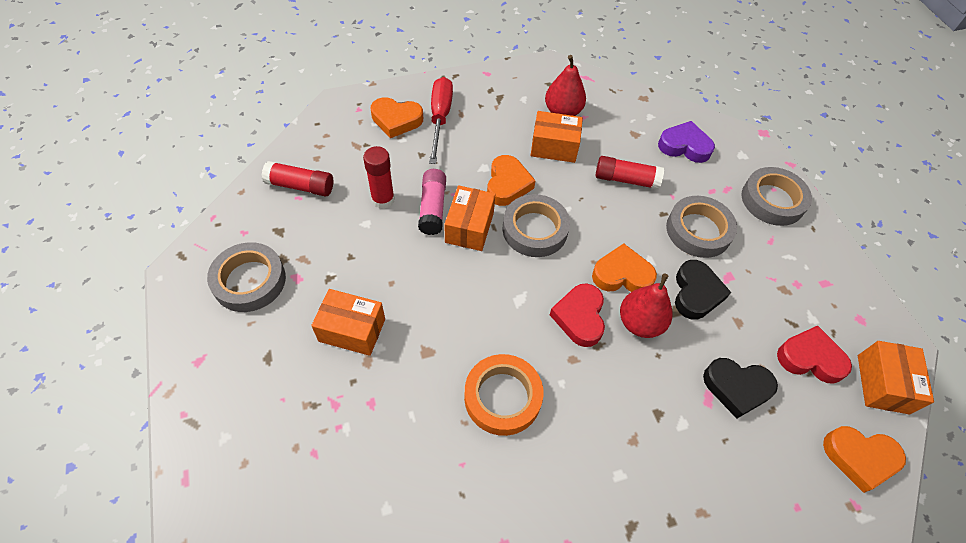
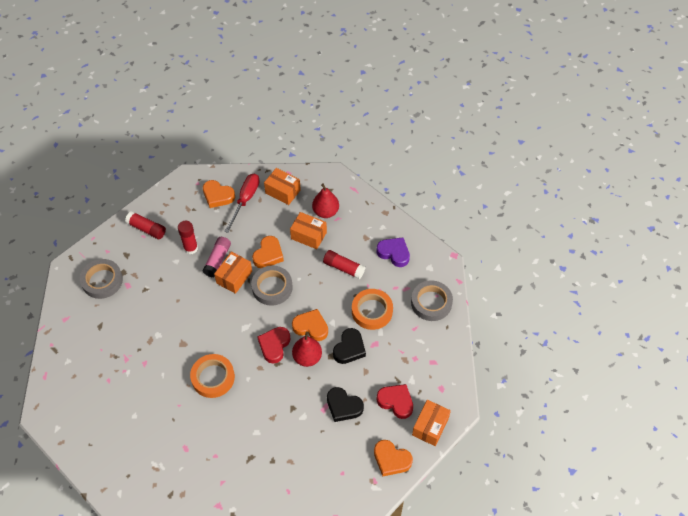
camera: 20 degrees right, 0 degrees up
orange box [311,289,385,356] -> orange box moved to [264,168,301,205]
grey tape [666,196,737,258] -> orange tape [352,289,393,330]

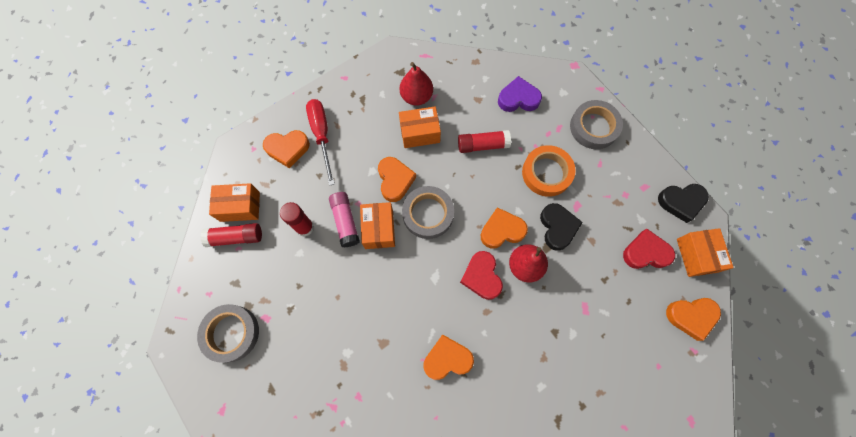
camera: 35 degrees left, 15 degrees up
orange tape [190,354,235,398] -> orange heart [424,334,474,380]
orange box [264,168,301,205] -> orange box moved to [209,183,260,222]
black heart [327,387,364,422] -> black heart moved to [658,184,709,223]

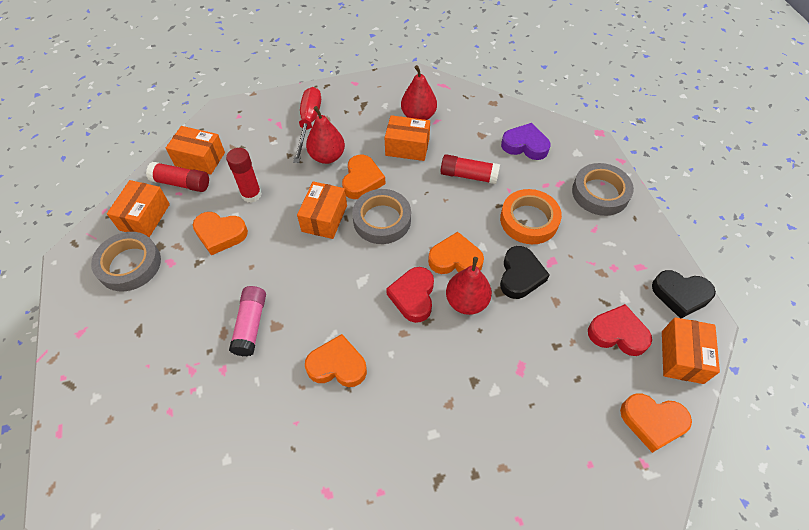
camera: 20 degrees right, 15 degrees down
orange heart [263,130,310,169] -> orange heart moved to [193,212,248,255]
pink glue stick [329,192,360,248] -> pink glue stick moved to [229,286,266,356]
none -> orange box [107,180,170,237]
none -> red pear [306,106,345,164]

